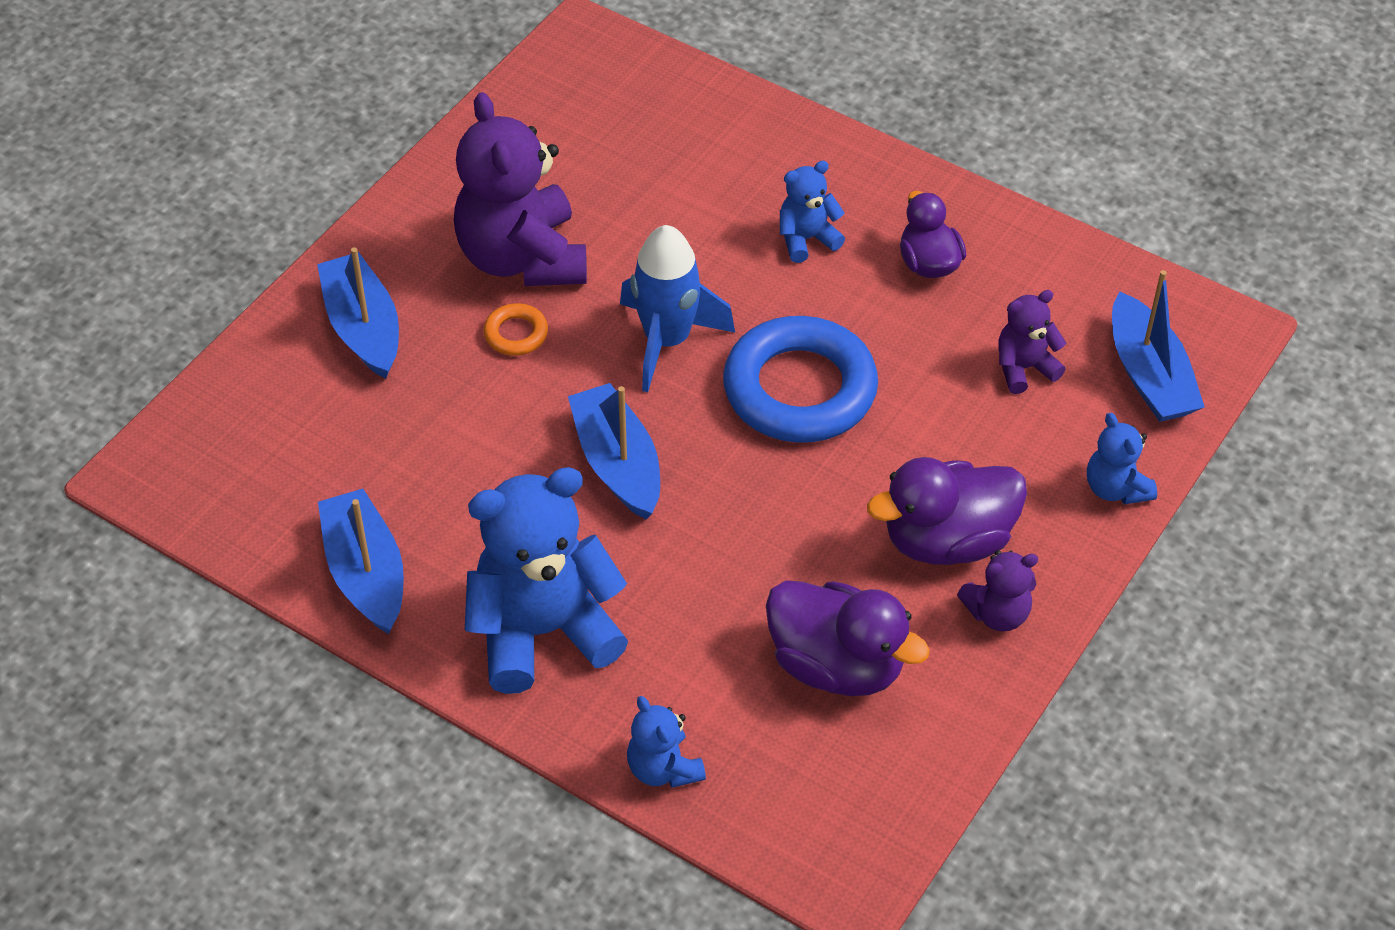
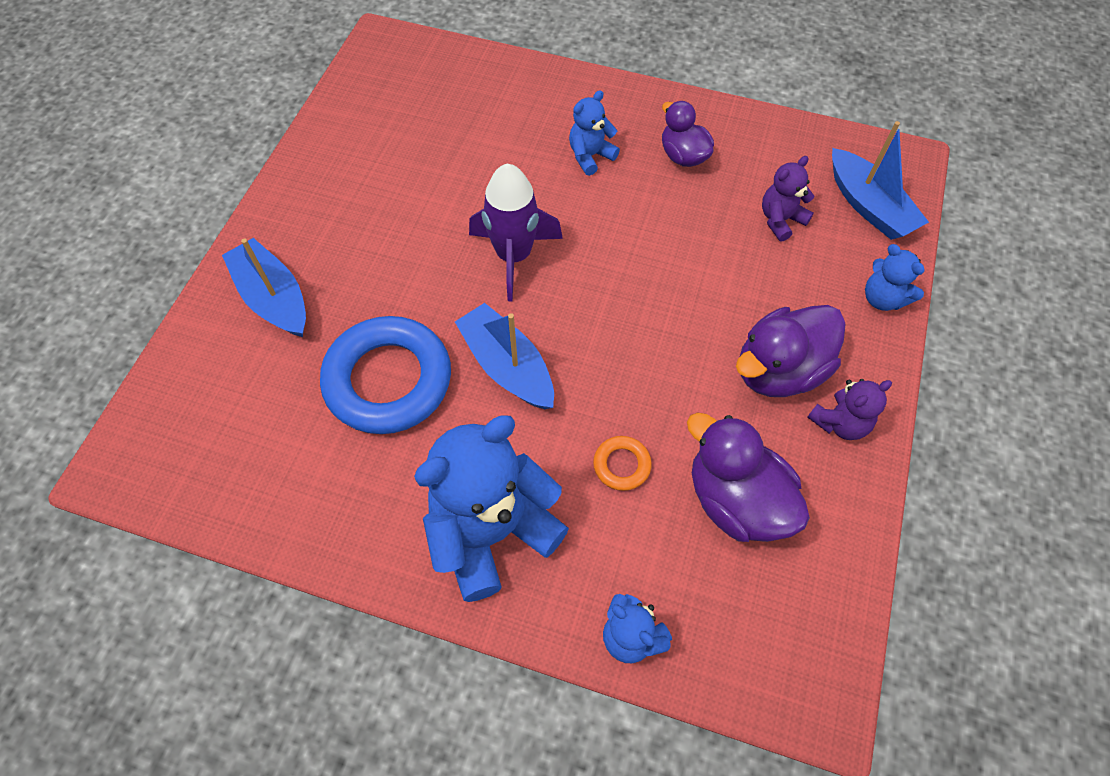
camera: 15 degrees left, 10 degrees up
blue boat [318,489,404,634] -> none
purple teddy bear [454,92,587,286] -> none
orange ring [483,303,548,356] -> orange ring moved to [593,436,652,491]
blue rocket [620,225,735,392] -> purple rocket [469,164,563,302]
blue ring [723,316,878,443] -> blue ring moved to [320,316,451,434]
purple duck [766,580,930,696] -> purple duck turned 150 degrees counterclockwise [687,412,810,542]

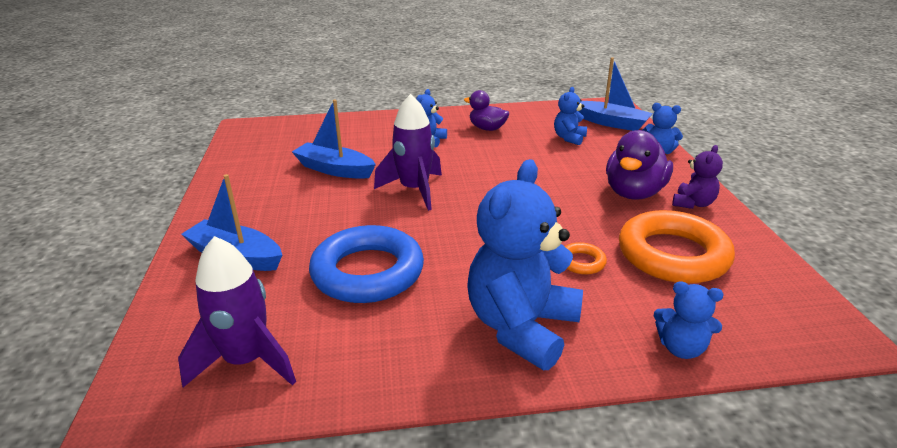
camera: 25 degrees left, 30 degrees down
blue boat [455,303,554,409] -> blue boat moved to [292,100,376,179]
purple duck [687,412,810,542] -> orange ring [619,210,735,284]
purple teddy bear [762,156,814,242] -> blue teddy bear [554,87,587,145]
none -> purple rocket [178,236,296,387]

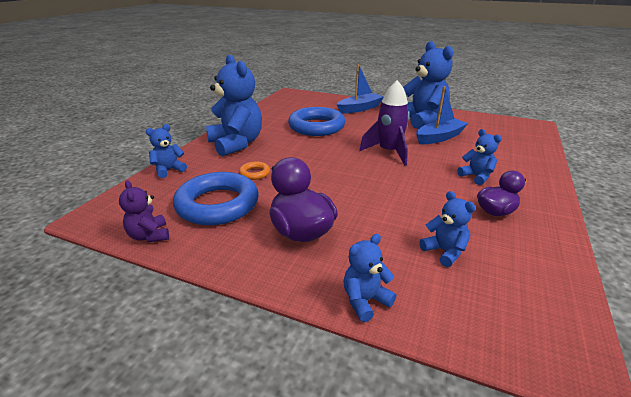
camera: 120 degrees right, 0 degrees up
purple rocket [178,236,296,387] -> none
blue boat [579,58,653,131] -> none
orange ring [619,210,735,284] -> blue ring [173,172,259,225]
purple teddy bear [672,145,723,209] -> purple teddy bear moved to [119,181,169,242]
none -> blue teddy bear [403,41,453,129]

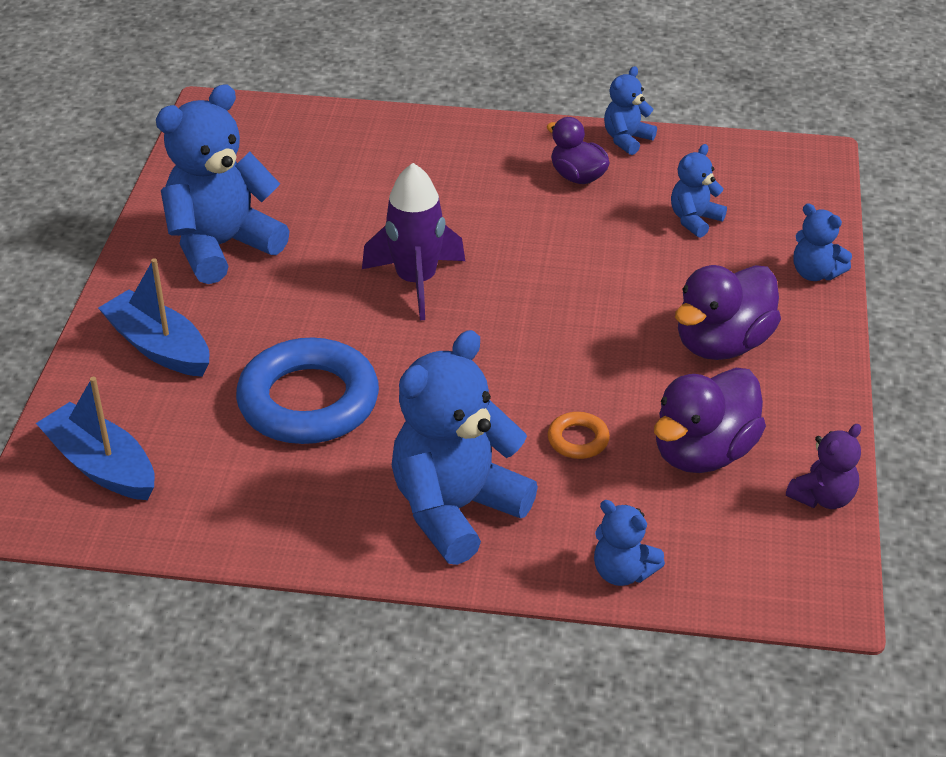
camera: 105 degrees left, 10 degrees up
blue ring [173,172,259,225] -> purple duck [654,368,766,473]
blue boat [416,86,468,144] -> blue boat moved to [36,377,155,500]
blue teddy bear [457,129,502,185] -> blue teddy bear moved to [604,66,657,155]

